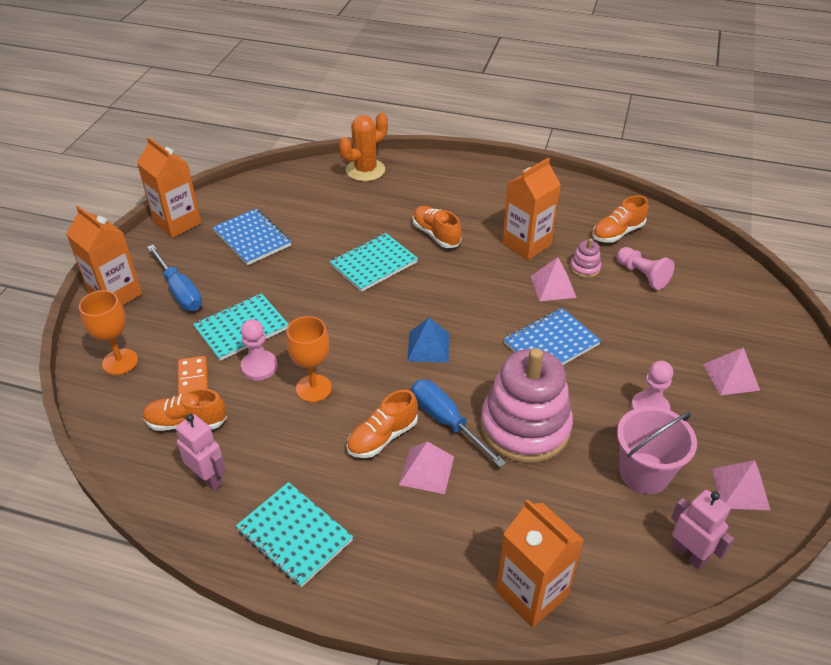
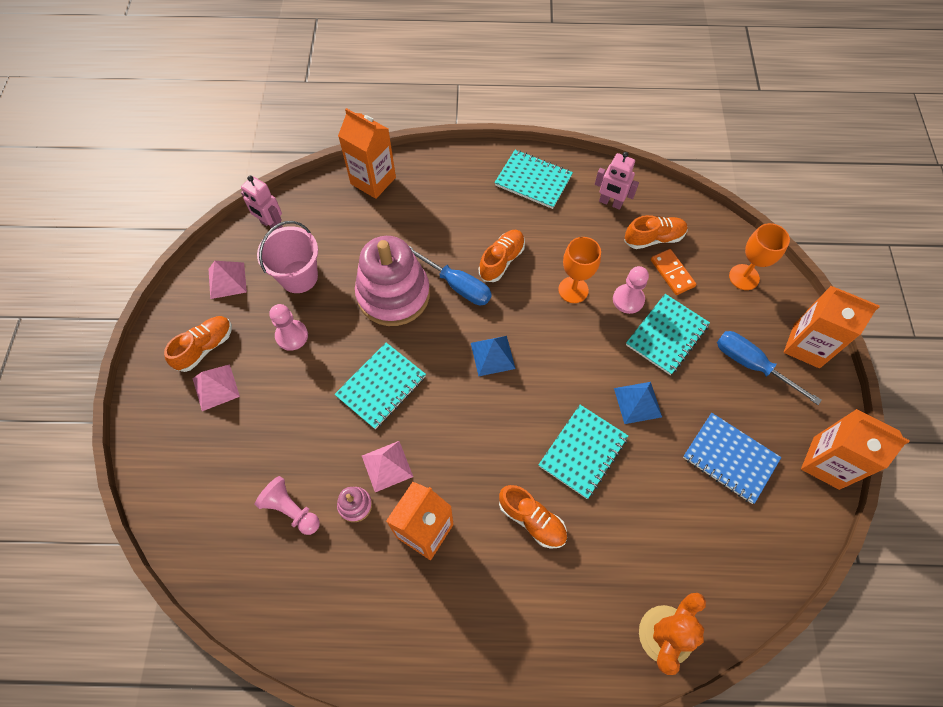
camera: 165 degrees right, 20 degrees up
pink pyramid [399,441,454,494] -> none
blue notebook [504,308,601,365] -> turquoise notebook [334,343,426,429]
orange shoe [592,195,648,243] -> orange shoe moved to [164,316,232,372]
none -> blue pyramid [614,382,662,424]

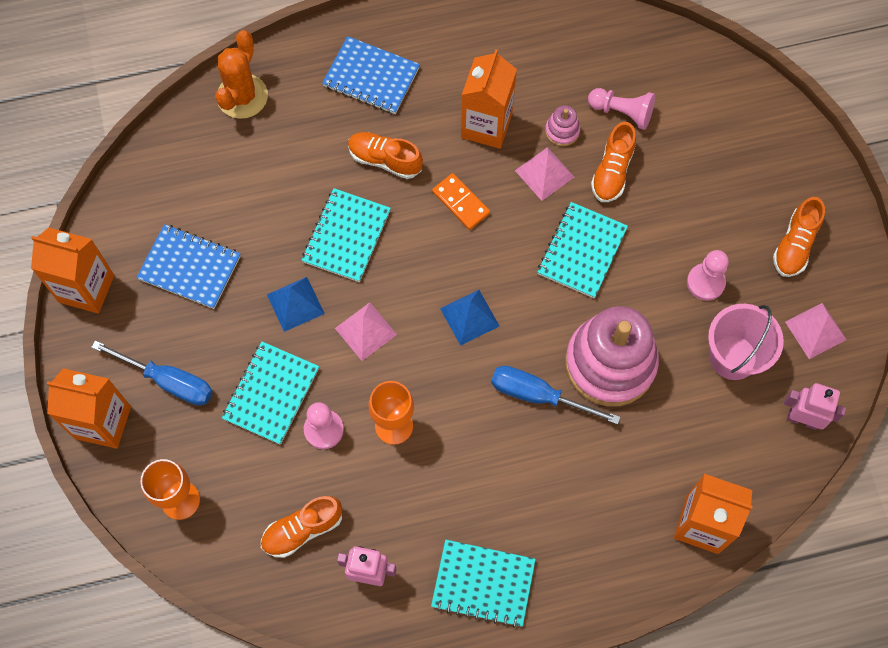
camera: 165 degrees right, 5 degrees up
pink pyramid [192,364,240,411] -> pink pyramid moved to [335,302,397,361]
orange shoe [479,230,525,282] -> orange shoe moved to [591,122,636,202]
orange domino [651,249,696,295] -> orange domino moved to [432,173,490,230]
none -> blue notebook [322,36,420,114]

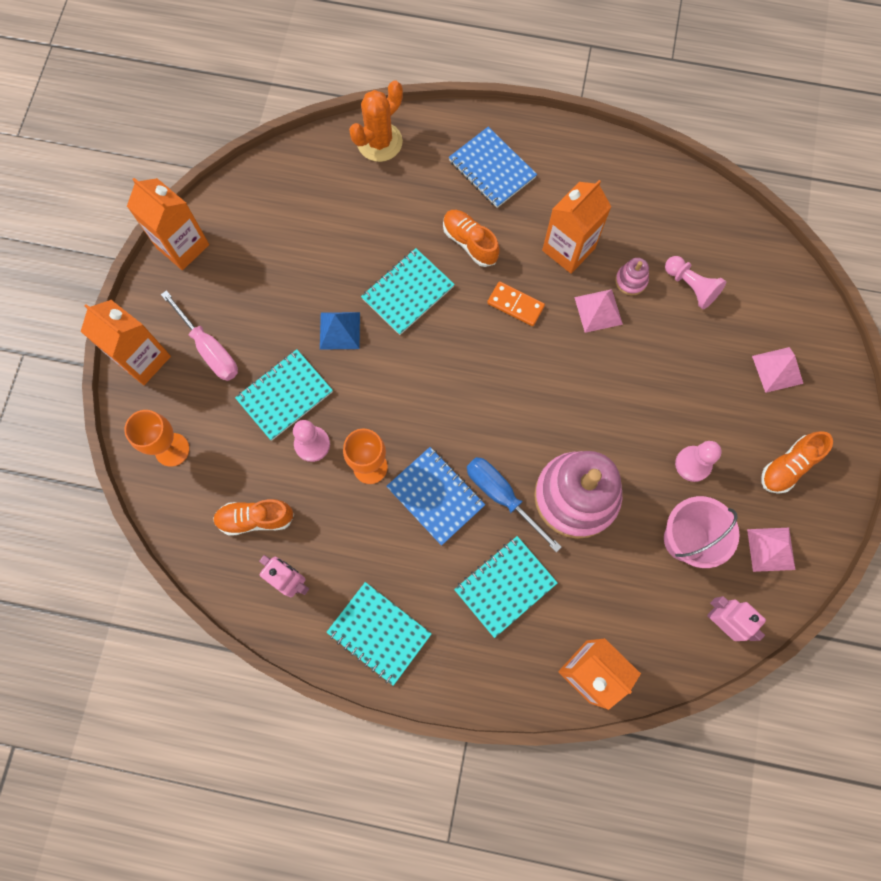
camera: 25 degrees right, 5 degrees up
blue screwdriver [91,340,213,406] -> pink screwdriver [161,290,238,381]
blue notebook [136,224,240,309] -> blue notebook moved to [386,447,485,546]
pink pyramid [335,302,397,361] -> pink pyramid moved to [752,347,803,393]
orange domino [432,173,490,230] -> orange domino turned 45 degrees counterclockwise [487,282,545,326]
blue pyramid [440,290,500,346] -> none
turquoise notebook [538,202,628,298] -> turquoise notebook moved to [454,536,558,638]
orange shoe [591,122,636,202] -> none

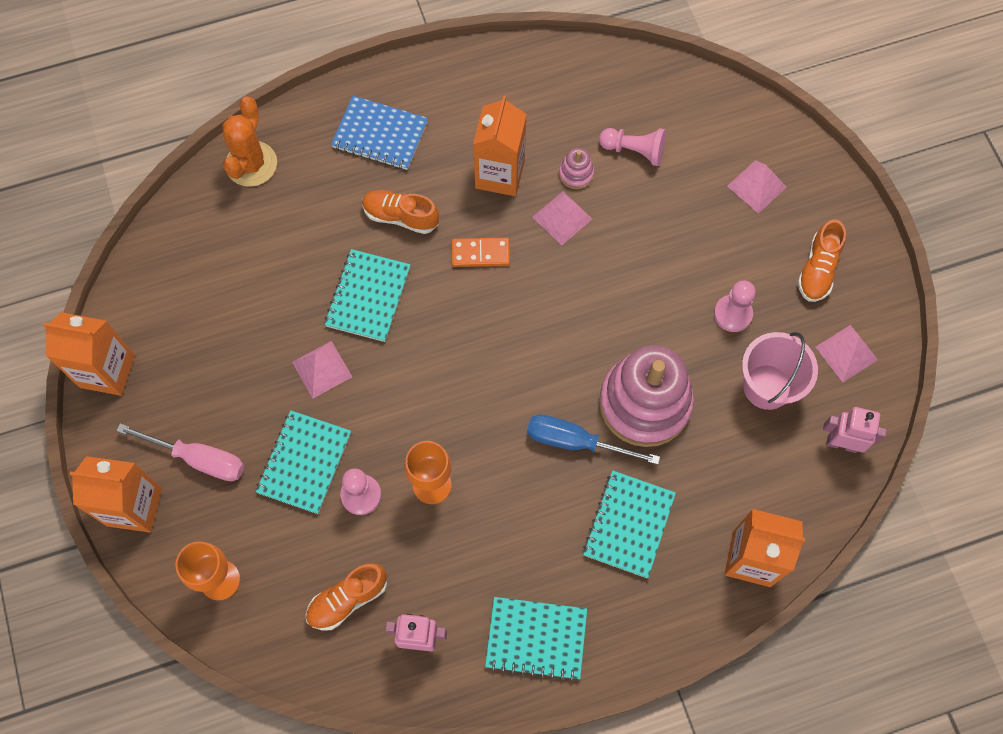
camera: 30 degrees left, 5 degrees down
blue pyramid [320,312,360,350] -> pink pyramid [292,341,352,399]
blue notebook [386,447,485,546] -> none

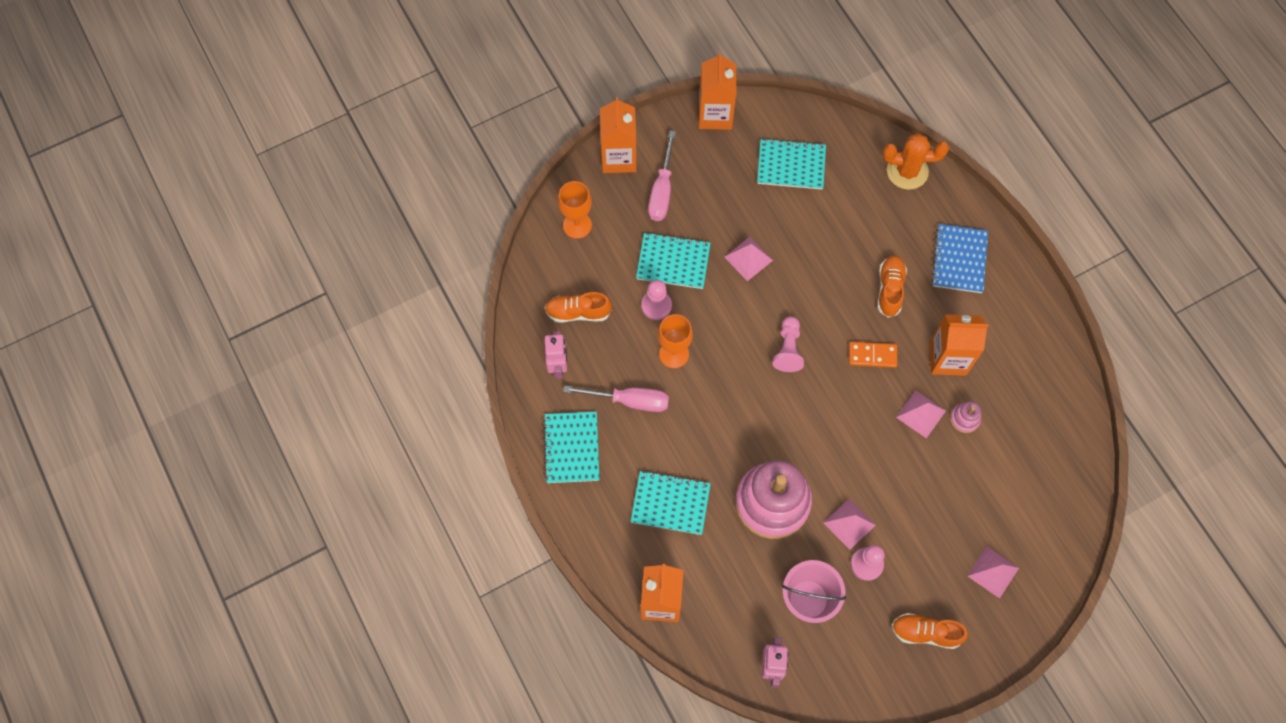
camera: 80 degrees right, 0 degrees up
orange shoe [306,563,387,631] -> orange shoe turned 45 degrees counterclockwise [545,292,612,323]
turquoise notebook [324,249,411,342] -> turquoise notebook moved to [757,138,826,190]
orange domino [452,238,510,267] -> orange domino turned 75 degrees counterclockwise [849,342,897,368]
blue screwdriver [527,415,660,465] -> none
pink pawn [599,128,666,166] -> pink pawn moved to [772,317,804,372]
pink pyramid [816,325,878,382] -> pink pyramid moved to [823,498,876,550]
none -> pink screwdriver [563,386,669,412]

